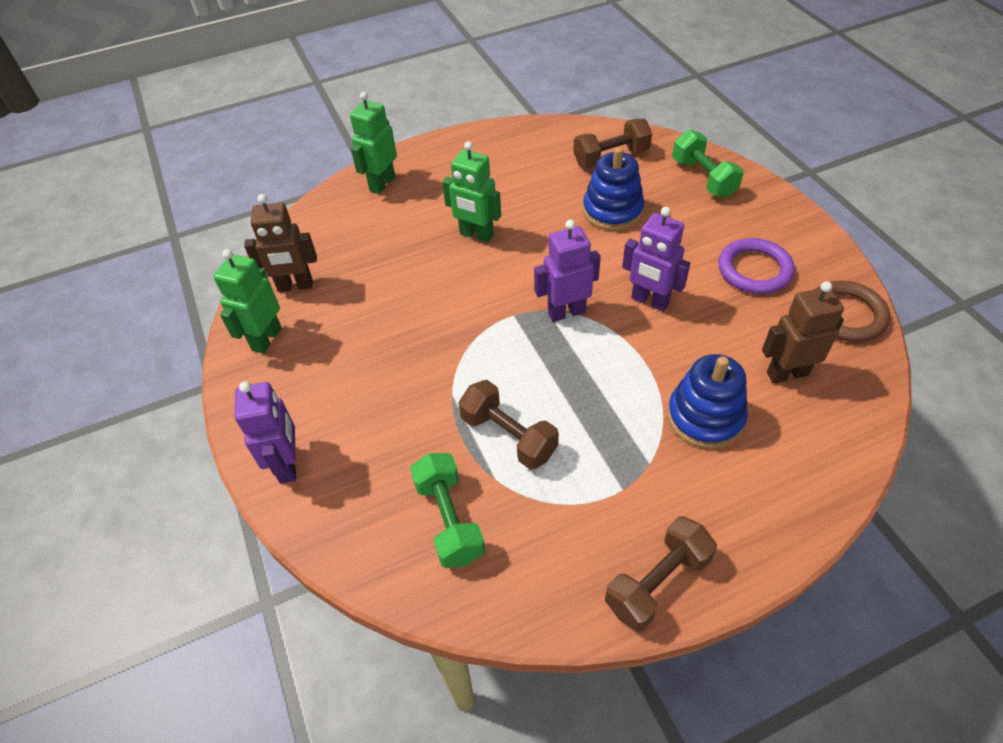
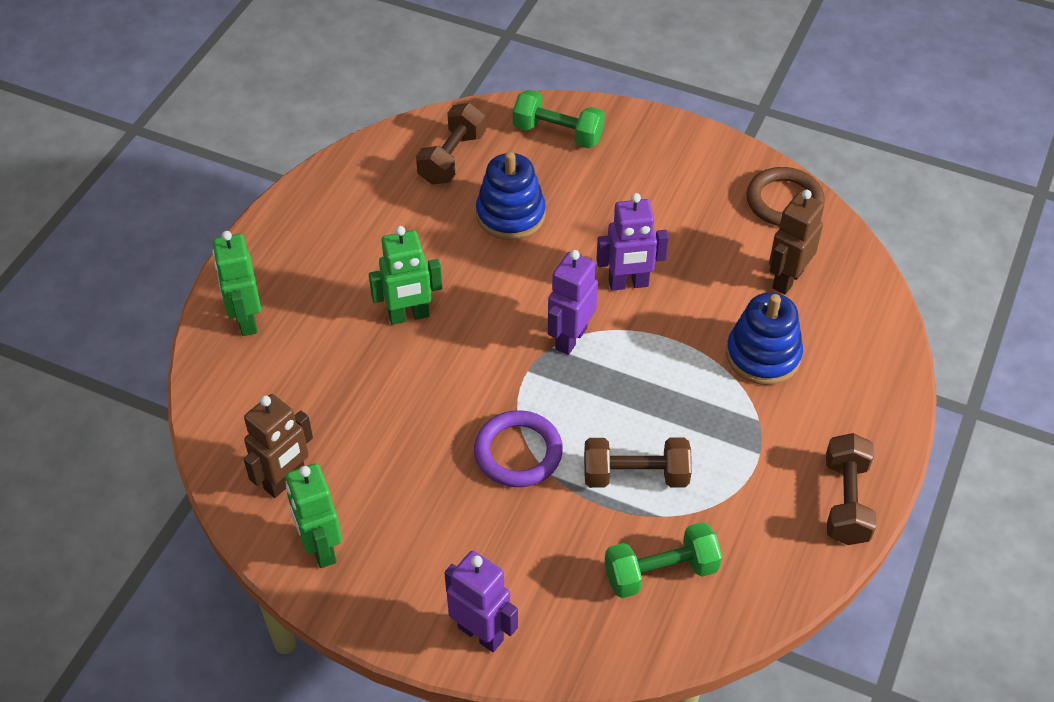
camera: 45 degrees left, 0 degrees up
green dumbbell [410,453,485,568] -> green dumbbell turned 45 degrees counterclockwise [605,522,722,598]
purple ring [718,238,795,294] -> purple ring moved to [474,410,563,487]

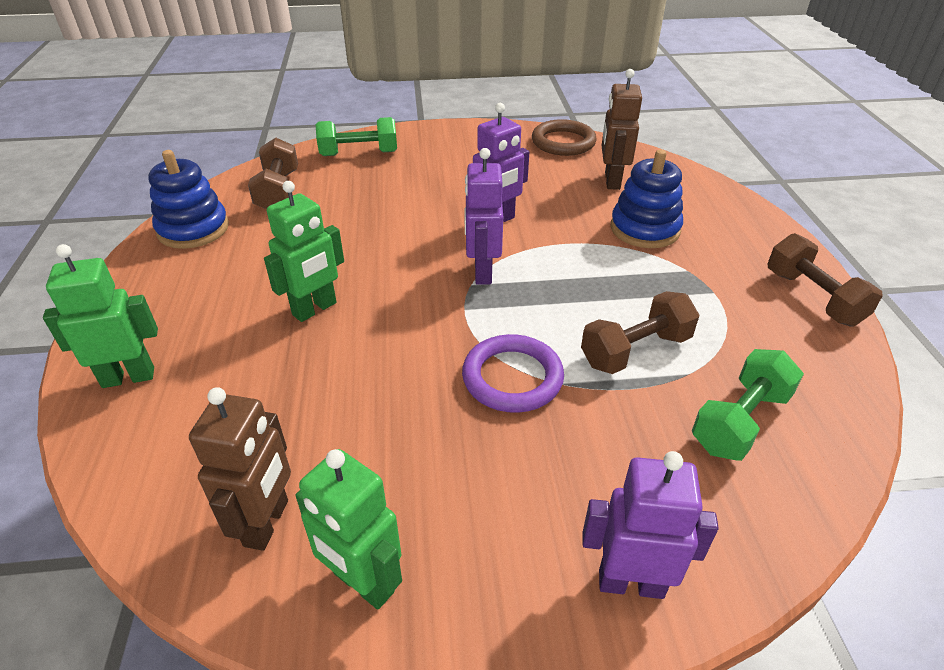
camera: 30 degrees left, 10 degrees down
green robot [212,231,261,336] -> green robot turned 120 degrees clockwise [43,244,158,388]
blue stacking toy [476,152,546,240] -> blue stacking toy moved to [148,150,229,249]

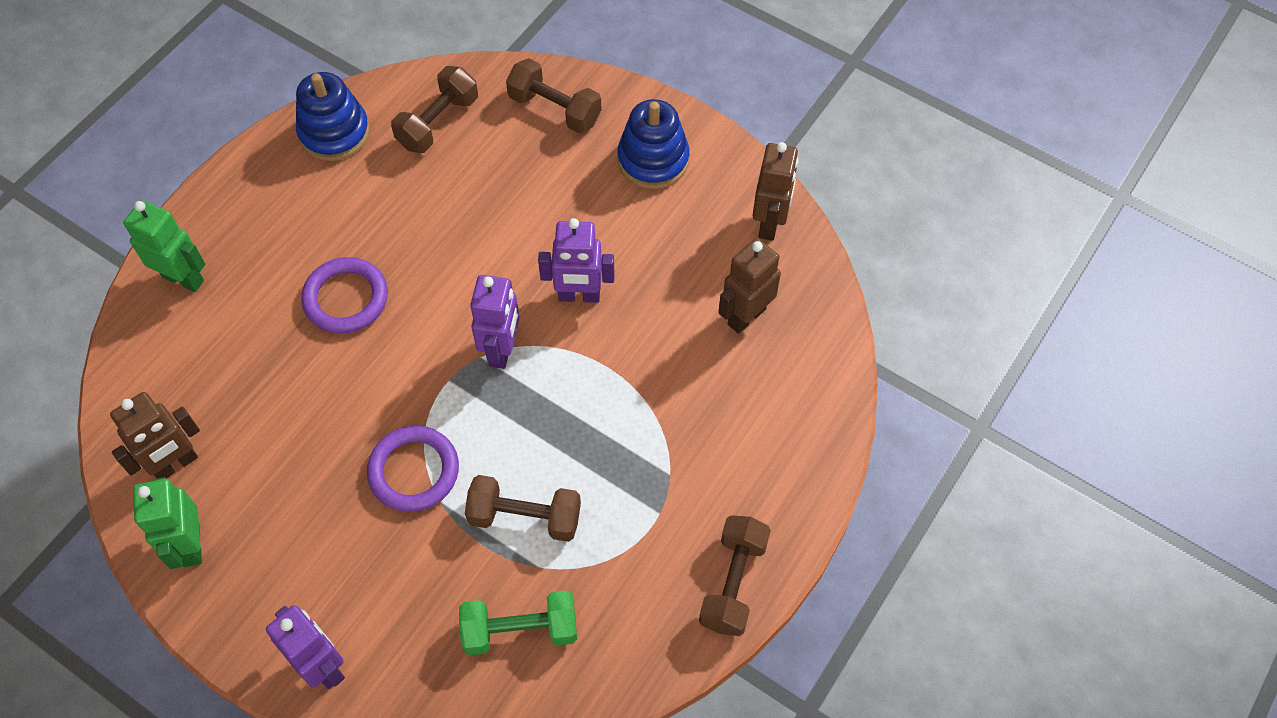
camera: 40 degrees right, 20 degrees up
green robot [264,181,344,322] -> purple ring [301,257,388,334]
green dumbbell [316,117,397,156] -> brown dumbbell [506,58,601,133]
purple robot [465,148,503,285] -> purple robot turned 150 degrees clockwise [470,275,520,369]
brown ring [532,119,597,156] -> brown robot [753,142,798,241]
blue stacking toy [611,149,683,248] -> blue stacking toy moved to [617,99,689,189]

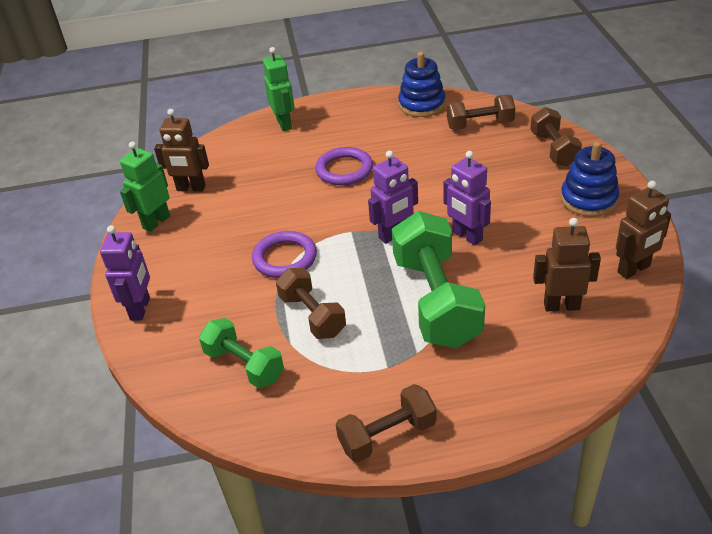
camera: 50 degrees right, 20 degrees down
none -> green dumbbell [392,211,485,348]

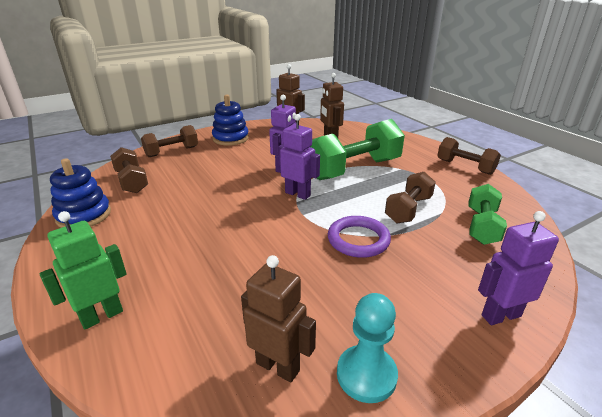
camera: 115 degrees left, 10 degrees down
green robot [120,142,170,232] -> turquoise pawn [337,293,398,403]
brown robot [154,109,209,192] -> brown robot turned 45 degrees counterclockwise [241,255,316,383]
purple ring [315,147,373,186] -> none

